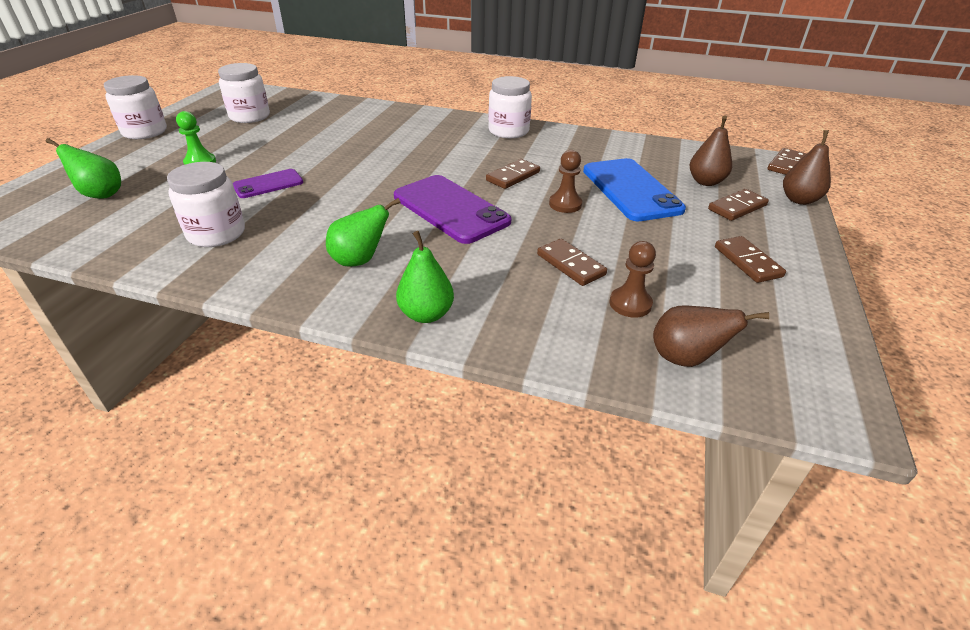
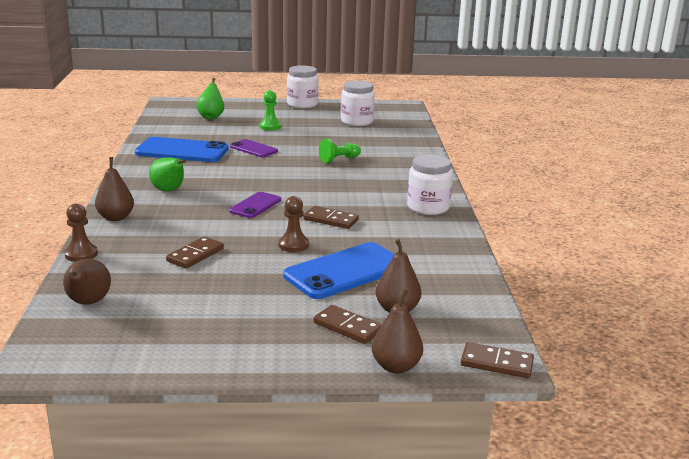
camera: 70 degrees right, 15 degrees down
white jar [167,162,245,247] -> blue phone [135,137,229,162]
purple phone [394,175,511,244] -> purple phone [229,192,281,218], size x0.55
green pear [396,231,454,323] -> brown pear [95,157,134,221]
brown pawn [610,241,656,318] -> brown pawn moved to [64,204,98,262]
brown domino [715,236,786,283] -> none
none -> green pawn [319,139,361,163]

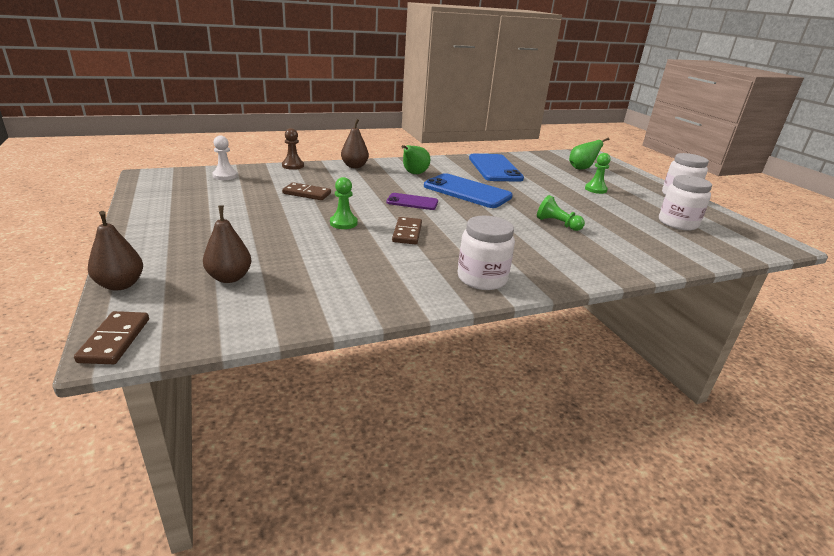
camera: 70 degrees right, 5 degrees up
brown pear [63,259,111,305] -> white pawn [212,136,237,180]
purple phone [230,139,278,157] -> none
brown pawn [279,196,309,252] -> green pawn [330,177,357,229]
blue phone [283,242,394,299] -> blue phone moved to [424,173,513,208]
brown domino [314,305,382,344] -> none

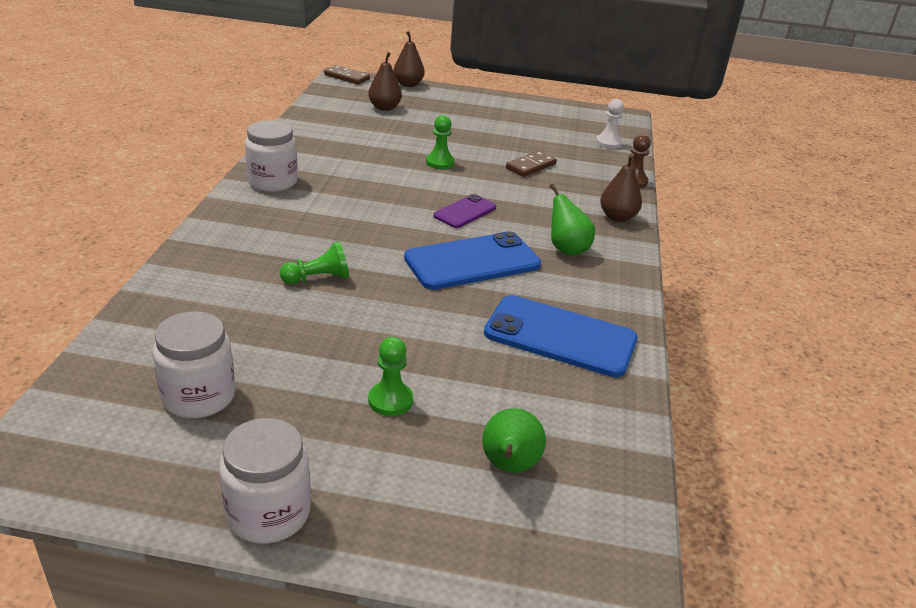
camera: 120 degrees right, 5 degrees up
brown domino [392,217,422,245] -> none

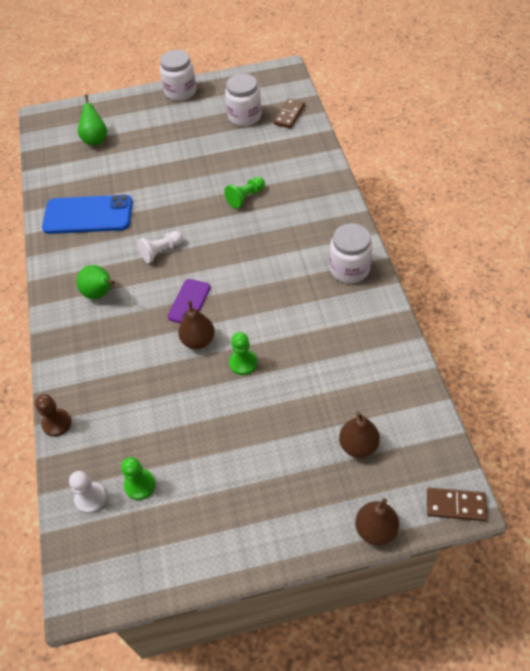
camera: 165 degrees right, 20 degrees up
green pawn [368,337,413,416] -> green pawn moved to [121,457,155,500]
blue phone [404,231,541,290] -> white pawn [137,231,183,263]
brown domino [506,151,557,177] -> brown domino moved to [274,98,305,129]
brown pear [600,154,642,222] -> brown pear moved to [178,301,215,349]

